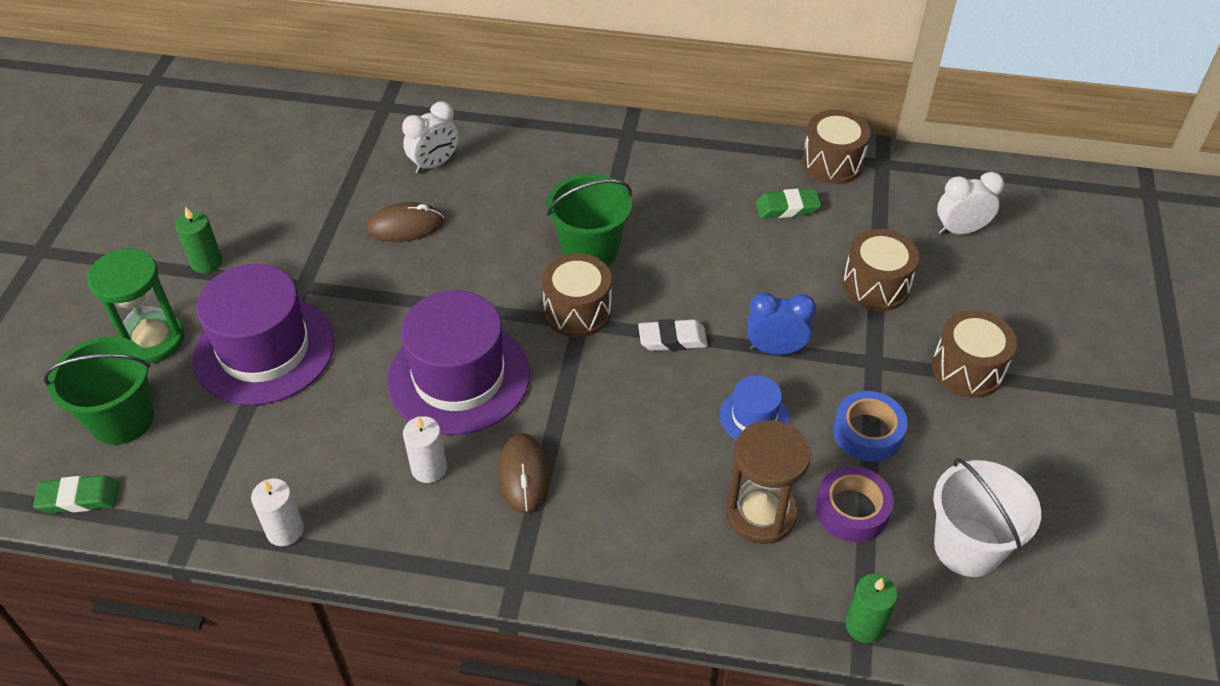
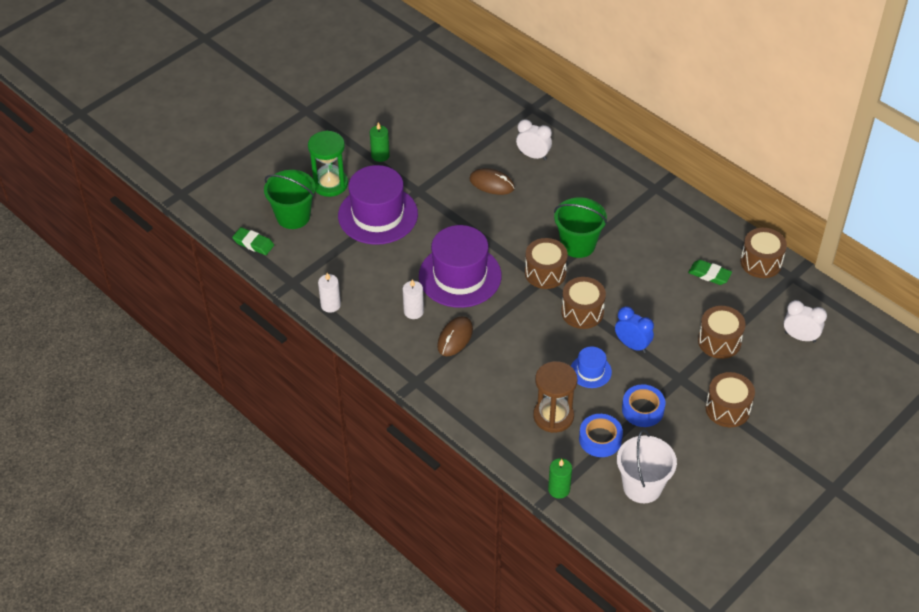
camera: 35 degrees right, 0 degrees up
white clock [402,101,459,174] -> white clock turned 150 degrees counterclockwise [516,119,552,160]
white eraser [638,319,708,351] -> brown drum [561,277,606,329]
purple tape [816,466,894,542] -> blue tape [579,414,623,457]

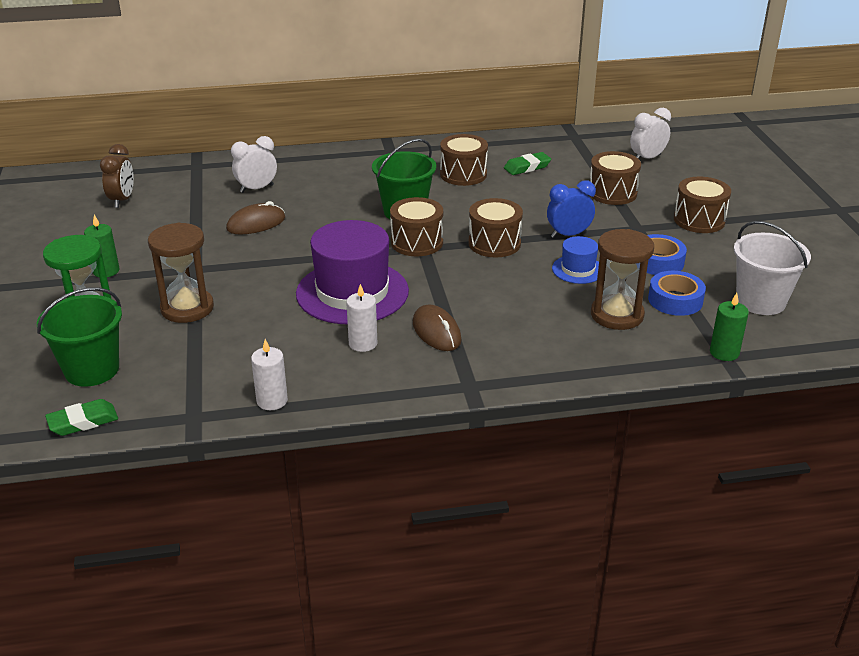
camera: 55 degrees left, 15 degrees down
purple hat [338,165,418,245] -> brown hourglass [148,223,214,323]
brown drum [741,228,787,278] -> brown drum moved to [440,134,488,186]
none -> brown clock [100,144,134,208]

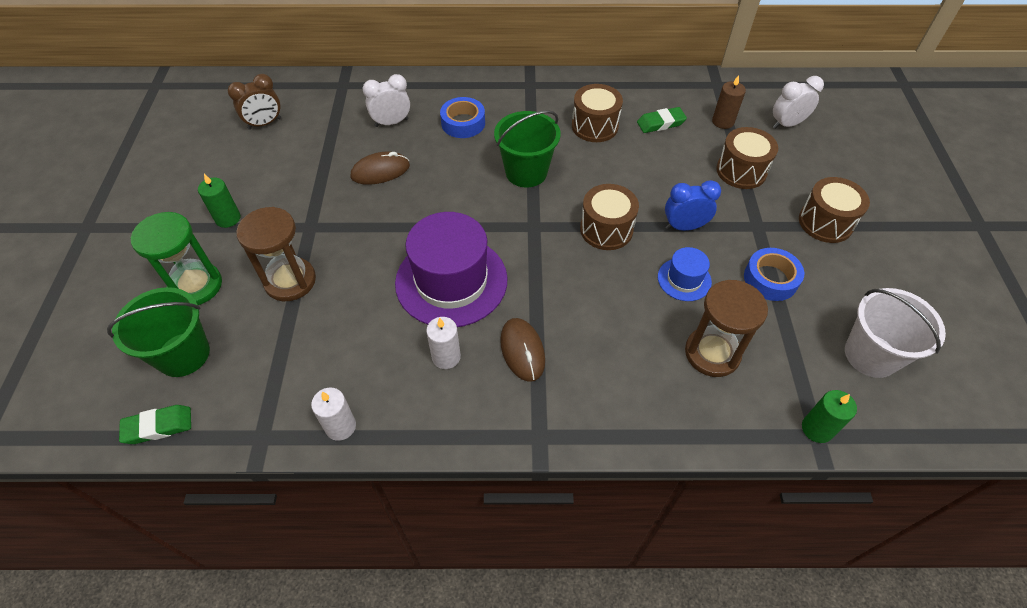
camera: 10 degrees right, 20 degrees up
brown clock [100,144,134,208] -> brown clock turned 45 degrees clockwise [228,74,281,130]
brown drum [390,197,443,256] -> none
blue tape [648,271,706,316] -> blue tape moved to [440,97,485,138]
none -> brown candle [712,75,746,129]

